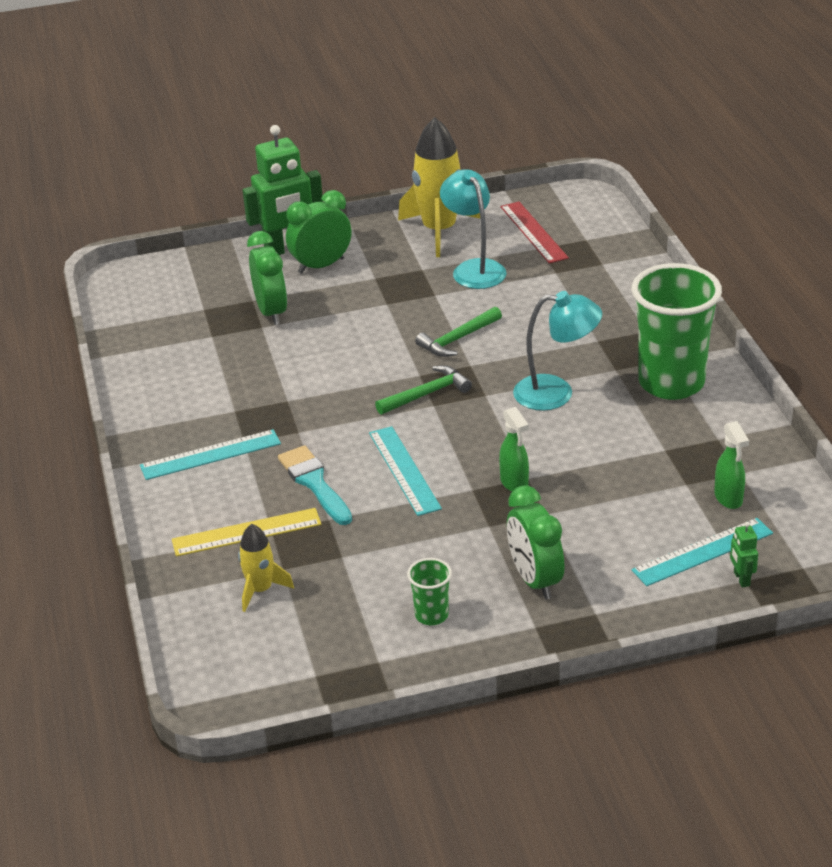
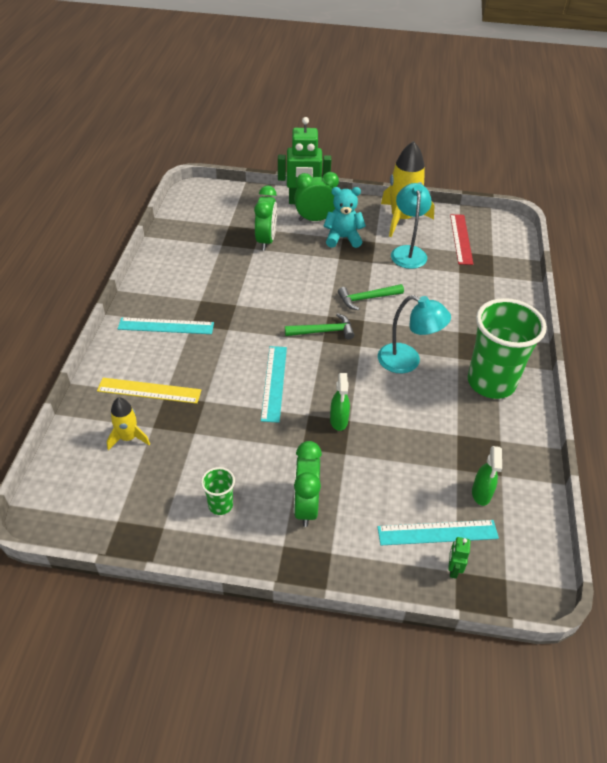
camera: 20 degrees right, 10 degrees up
turquoise brush [278,445,352,525] -> none
none -> turquoise teddy bear [324,187,366,248]

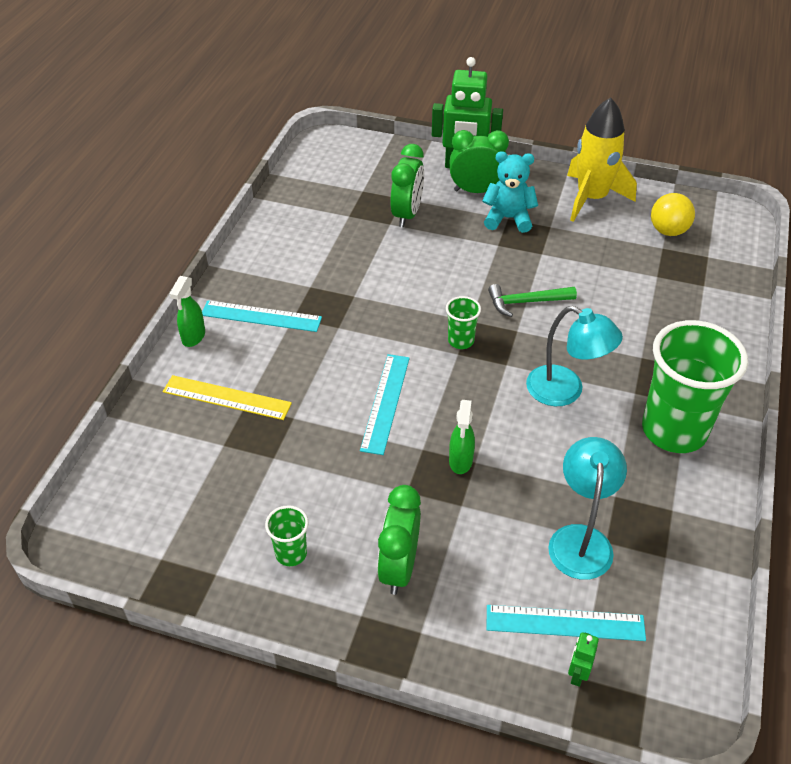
camera: 10 degrees right, 0 degrees up
yellow rocket [107,397,150,451] -> none
green hammer [285,313,355,339] -> green cup [446,296,481,349]
turquoise lamp [391,183,432,269] -> turquoise lamp moved to [548,437,627,580]
red ruler [450,214,474,265] -> yellow ball [651,193,695,236]
green spray bottle [472,446,502,506] -> green spray bottle moved to [170,276,205,347]

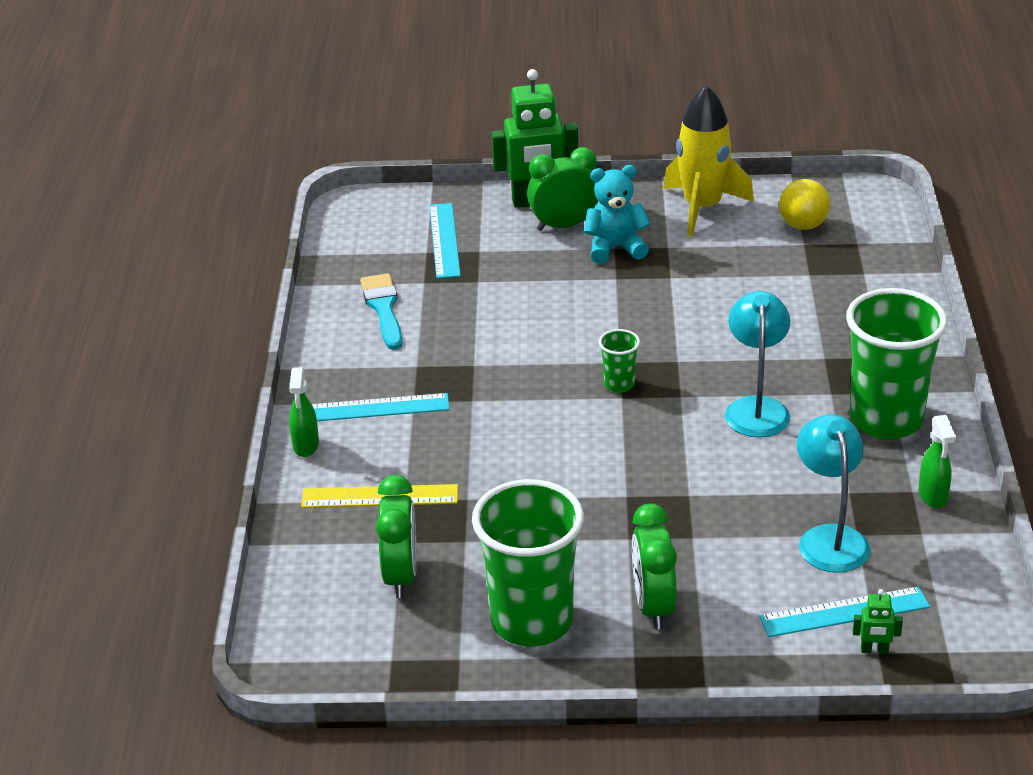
camera: 15 degrees left, 10 degrees down
green cup [265,505,309,566] -> green cup [472,479,584,646], size x2.29
turquoise ruler [360,354,410,455] -> turquoise ruler moved to [429,203,461,279]
green clock [390,144,424,227] -> green clock moved to [376,475,417,598]
green spray bottle [449,400,475,474] -> green spray bottle moved to [918,415,956,508]
green hammer [488,284,577,317] -> none
turquoise lamp [526,306,623,406] -> turquoise lamp turned 105 degrees counterclockwise [725,291,790,438]
green robot [568,632,599,687] -> green robot turned 90 degrees counterclockwise [853,589,903,654]
none -> turquoise brush [360,273,402,350]

